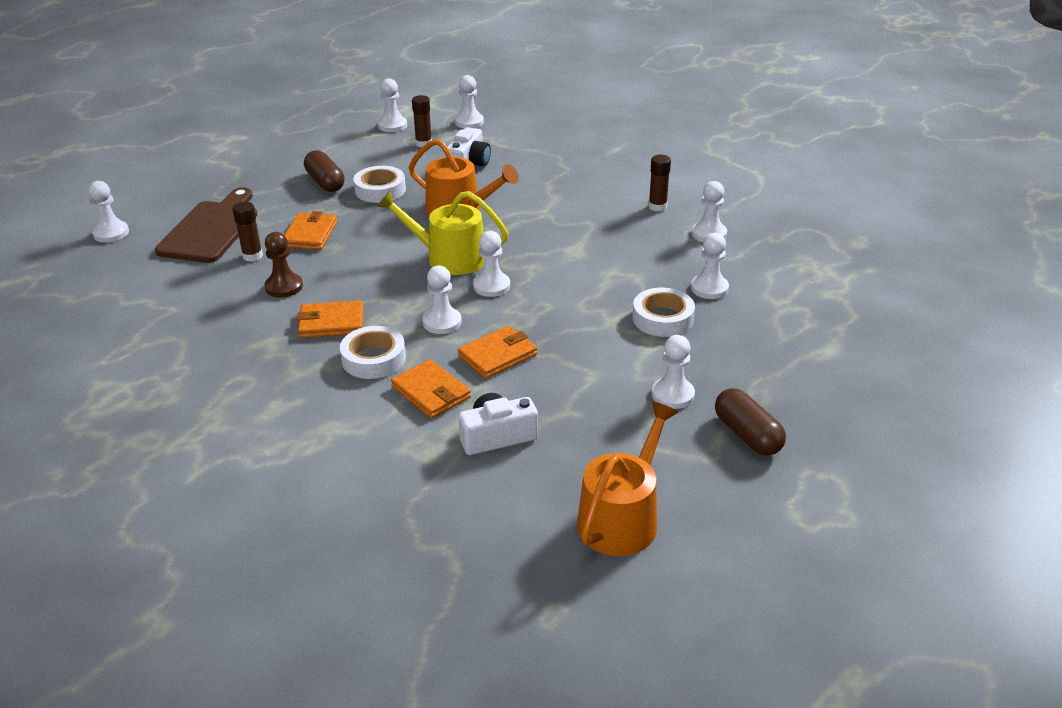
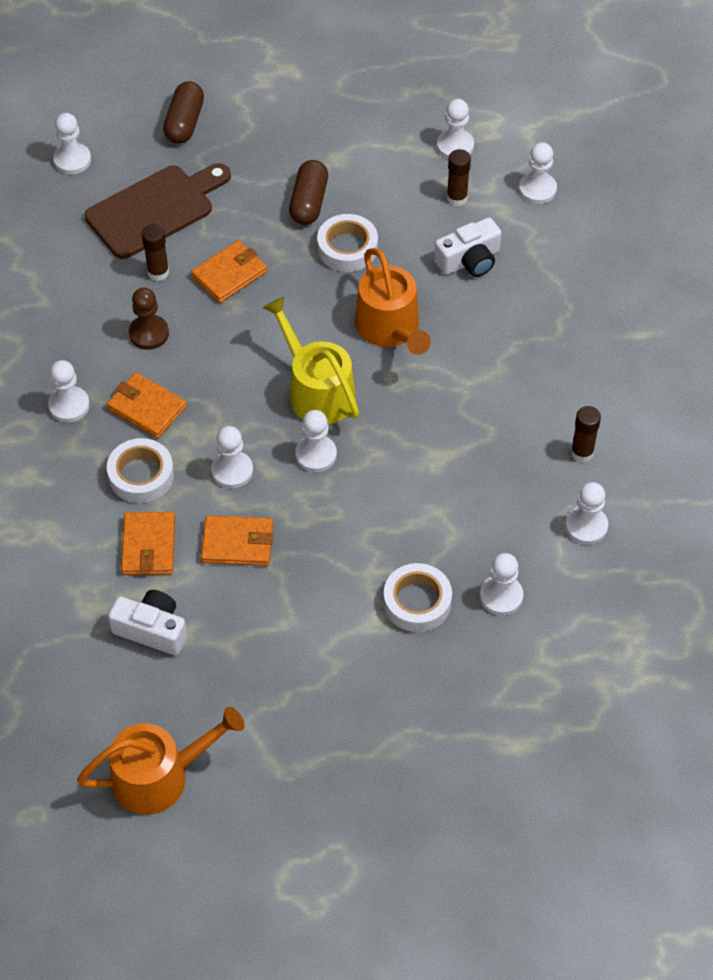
camera: 40 degrees right, 20 degrees up
white pawn [652,335,695,409] -> white pawn moved to [48,360,90,422]
brown capsule [715,388,786,455] -> brown capsule moved to [163,81,204,144]

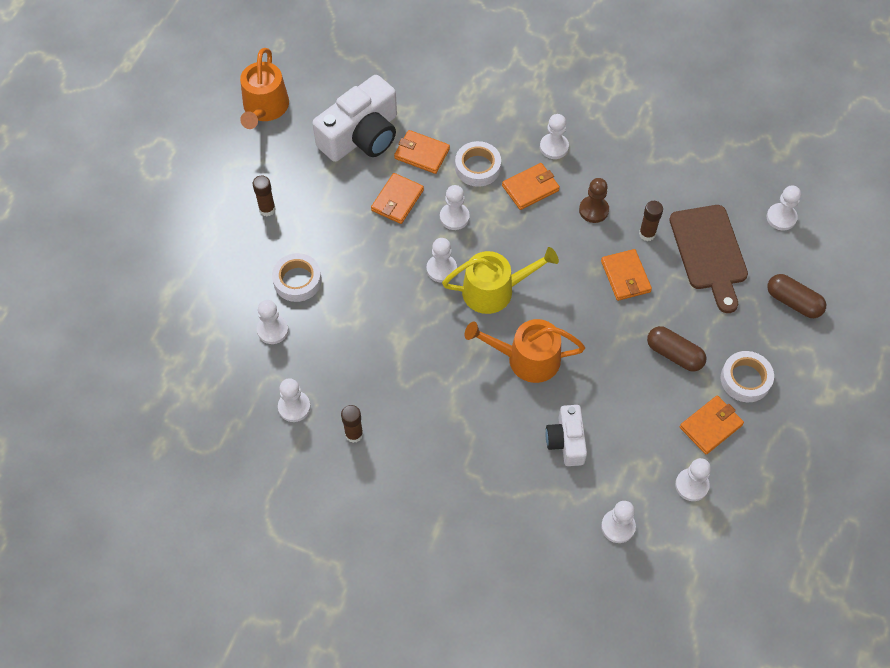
camera: 115 degrees right, 5 degrees up
white camera [108,590,187,655] -> white camera [313,75,397,162], size x1.77
white tape [317,214,378,272] -> white tape moved to [721,351,774,402]
brown glue stick [447,149,471,206] -> brown glue stick moved to [252,176,276,216]
none -> orange wallet [680,395,744,455]

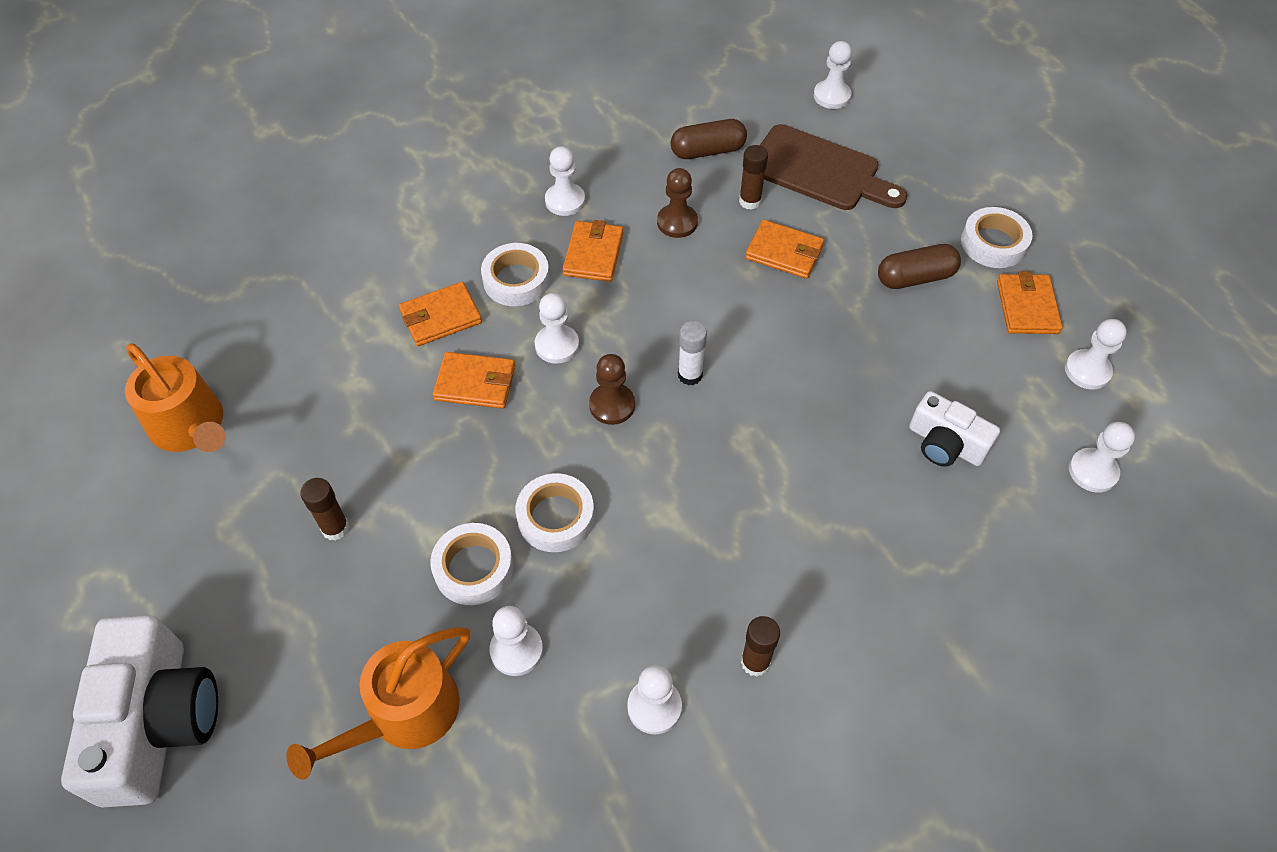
camera: 50 degrees left, 5 degrees down
white camera [313,75,397,162] -> white camera moved to [61,615,218,807]
orange wallet [371,173,424,224] -> orange wallet turned 60 degrees counterclockwise [432,352,515,409]
white pawn [426,238,457,283] -> brown pawn [589,354,635,425]
yellow watering can [442,247,559,314] -> white glue stick [678,321,707,385]
orange watering can [465,319,585,383] -> orange watering can moved to [286,627,470,780]
brown capsule [767,274,827,318] -> brown capsule moved to [671,119,747,159]
none -> white tape [515,473,594,552]

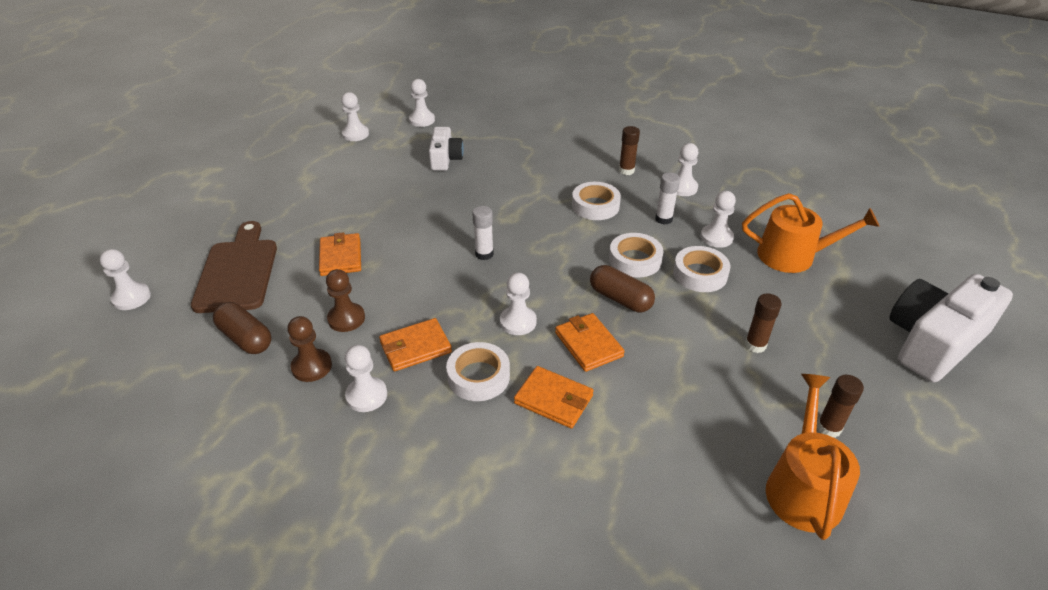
camera: 125 degrees left, 15 degrees down
brown pawn [589,354,635,425] -> brown pawn moved to [287,316,332,382]
brown glue stick [739,145,768,210] -> brown glue stick moved to [817,375,864,438]
brown capsule [878,244,961,289] -> brown capsule moved to [590,265,655,312]
white tape [961,207,1032,268] -> white tape moved to [572,182,621,220]
orange wallet [997,271,1063,334] -> none
none -> white glue stick [655,172,680,225]

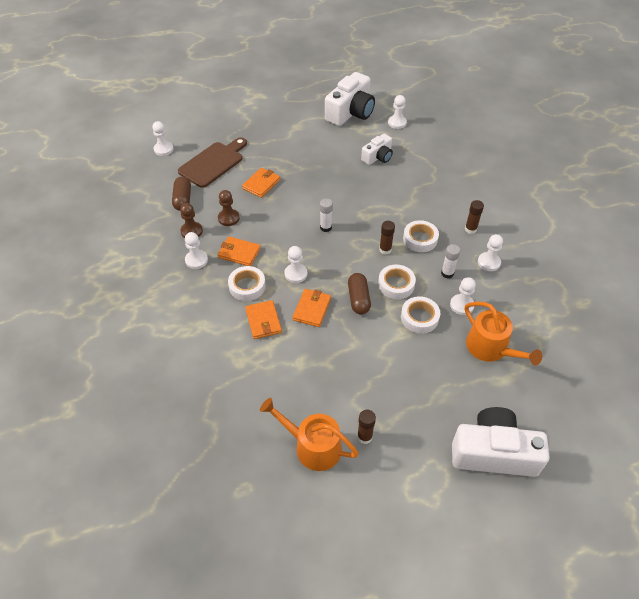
camera: 45 degrees right, 10 degrees up
white pawn [341,92,369,141] -> white camera [325,72,375,126]
brown glue stick [745,293,782,353] -> brown glue stick moved to [379,221,395,255]
orange watering can [766,374,860,540] -> orange watering can turned 120 degrees counterclockwise [260,398,359,471]

